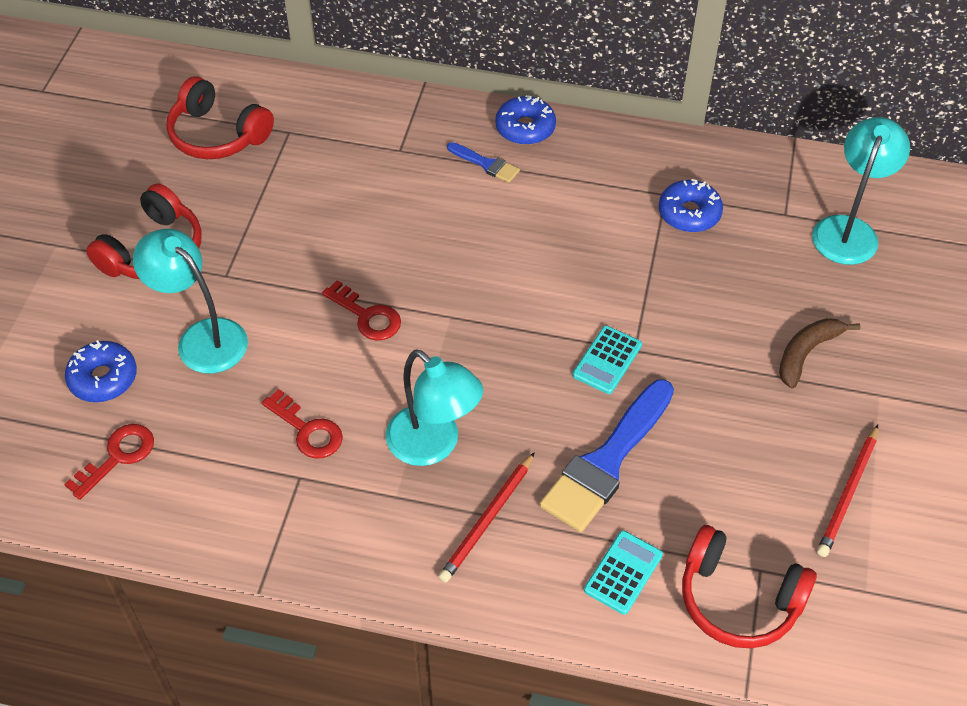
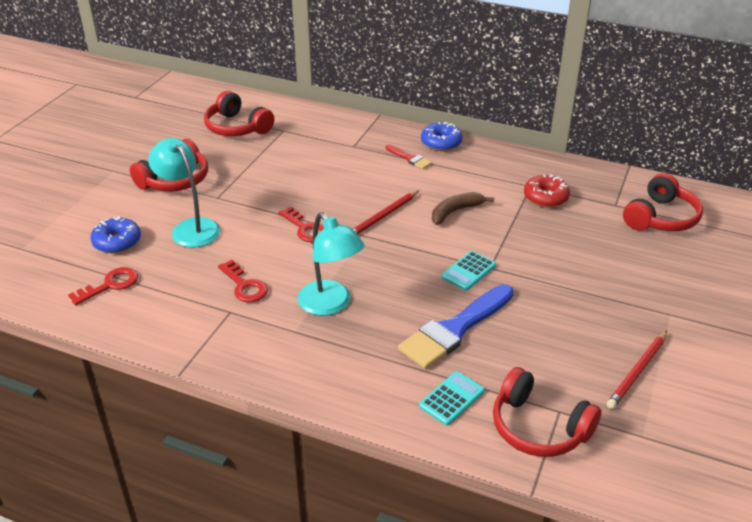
camera: 10 degrees right, 15 degrees down
red pencil [438,452,535,583] -> red pencil moved to [353,190,419,235]
blue brush [447,142,520,183] -> red brush [386,144,432,169]
blue donut [659,179,723,232] -> red donut [524,174,570,208]
brown banana [779,318,860,389] -> brown banana moved to [432,192,494,225]
turquoise lamp [812,117,910,265] -> red headphones [623,173,703,231]

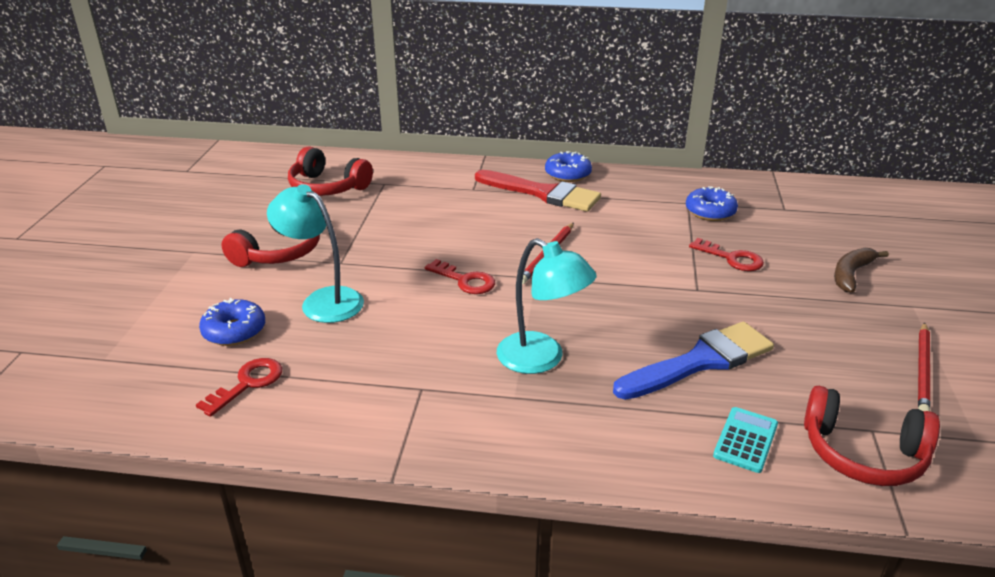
camera: 15 degrees left, 5 degrees down
red key [218,260,268,302] -> red key moved to [689,238,764,271]
red brush [386,144,432,169] -> red brush [475,170,601,212], size x2.10
blue brush [398,284,514,369] -> blue brush turned 150 degrees counterclockwise [613,322,774,400]
brown banana [432,192,494,225] -> brown banana moved to [834,248,889,293]
turquoise calculator [441,251,496,291] -> none
red donut [524,174,570,208] -> blue donut [686,186,738,221]
red headphones [623,173,703,231] -> none

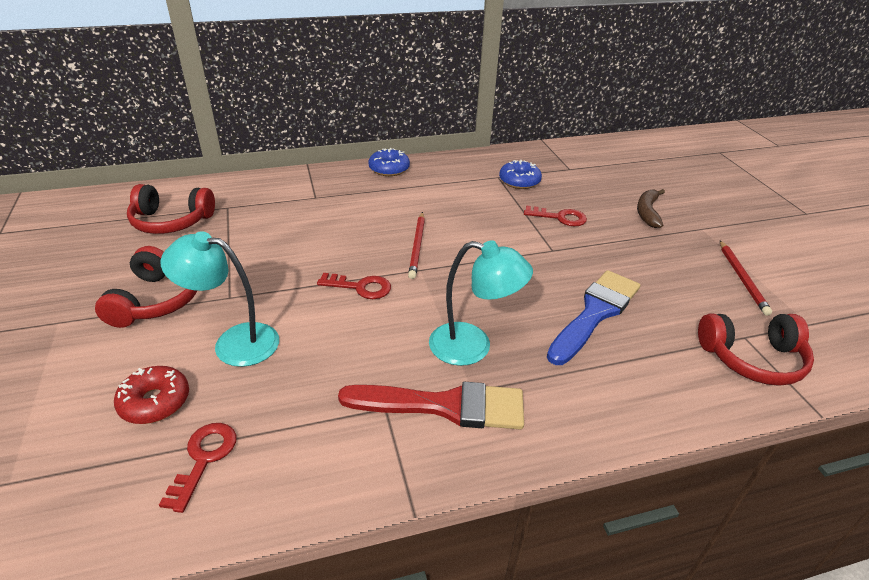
camera: 25 degrees left, 5 degrees up
blue donut [199,298,265,346] -> red donut [114,366,189,424]
red brush [475,170,601,212] -> red brush moved to [338,382,524,429]
turquoise calculator [713,407,778,473] -> none

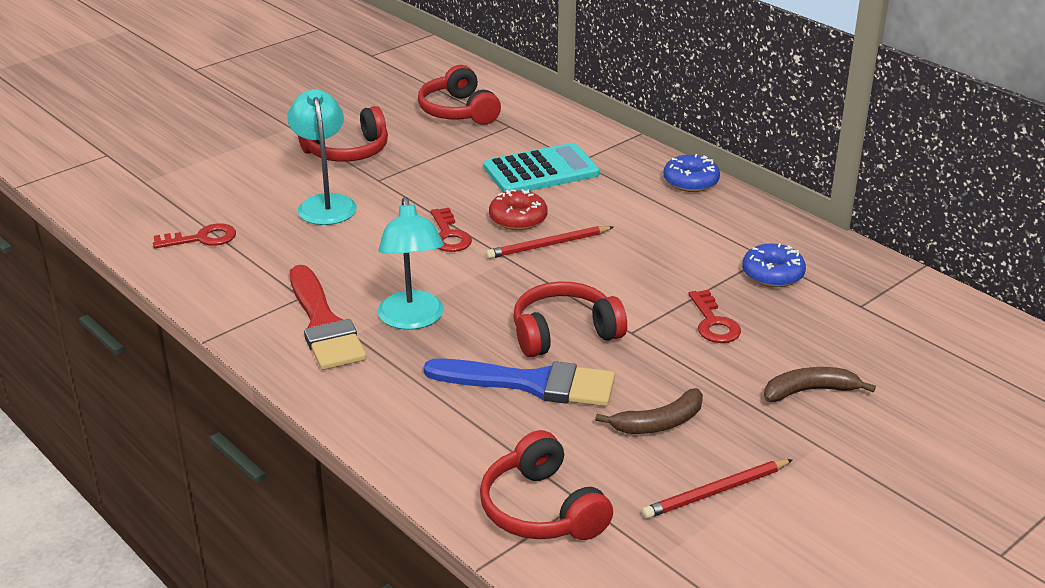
camera: 65 degrees right, 5 degrees down
red donut [114,366,189,424] -> red donut moved to [489,189,547,230]
none -> turquoise calculator [484,143,600,193]
none -> red headphones [513,282,627,357]
none -> brown banana [595,388,703,434]

